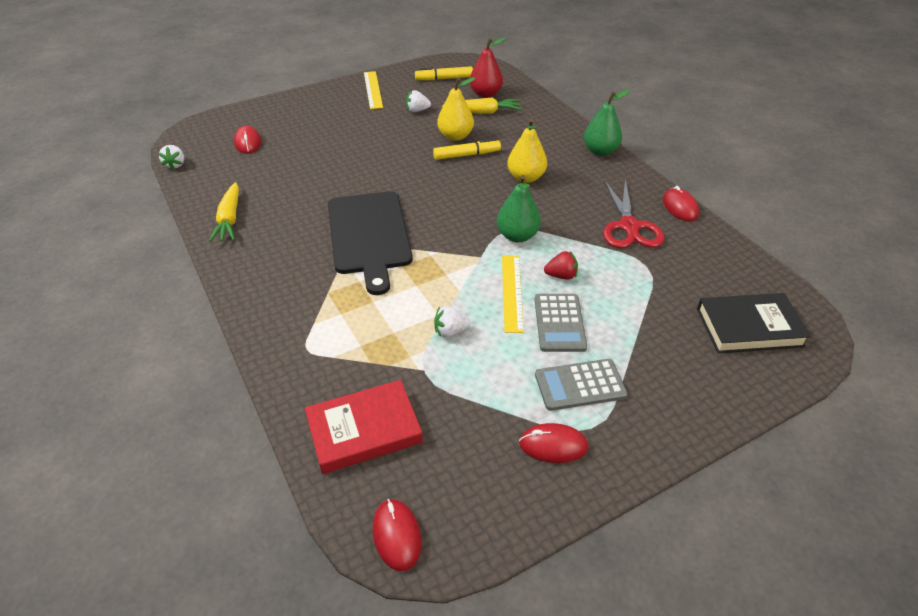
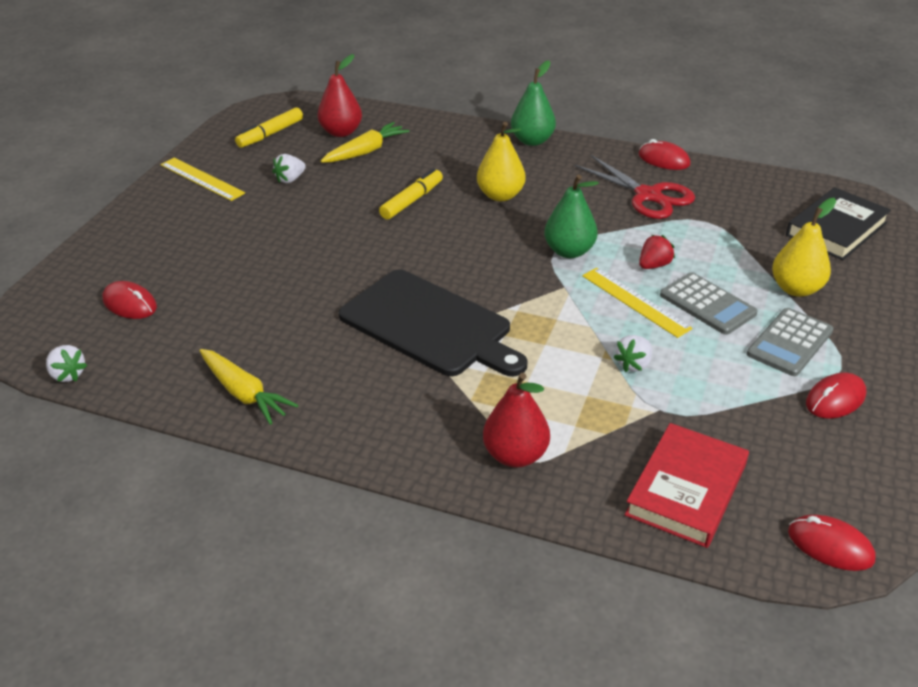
camera: 40 degrees left, 5 degrees down
yellow pear [437,77,475,141] -> yellow pear moved to [772,198,836,297]
none -> red pear [483,373,550,468]

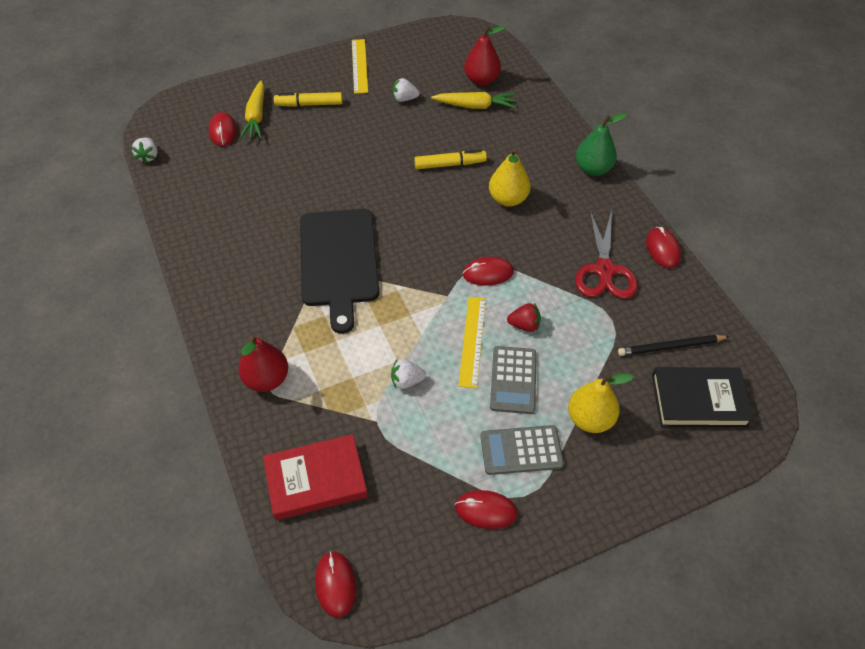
camera: 45 degrees right, 15 degrees up
yellow carrot [199,349,298,425] -> yellow carrot moved to [240,81,264,139]
yellow marker [235,107,303,148] -> yellow marker moved to [274,92,343,107]
green pear [544,174,599,258] -> red mouse [462,257,514,286]
none -> black pencil [618,335,730,356]

